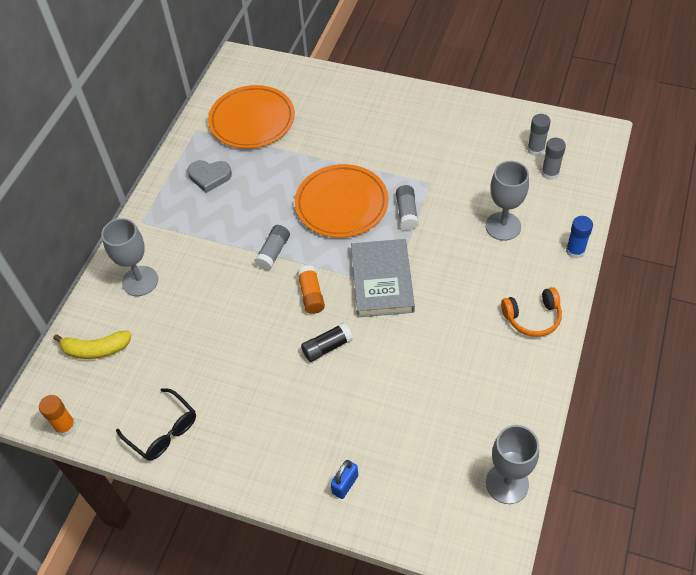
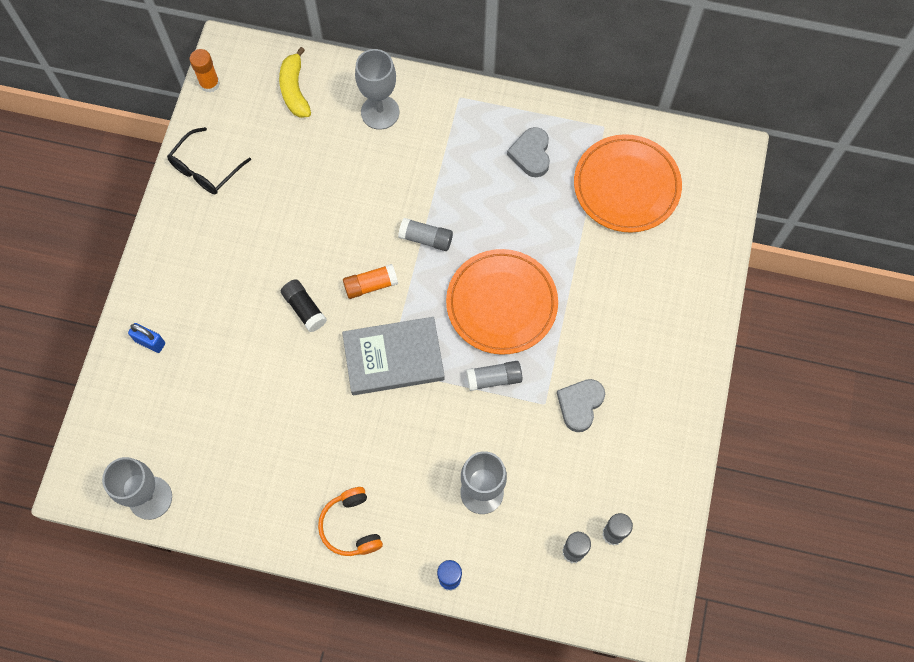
camera: 80 degrees right, 15 degrees up
none -> grey heart [557,379,605,432]

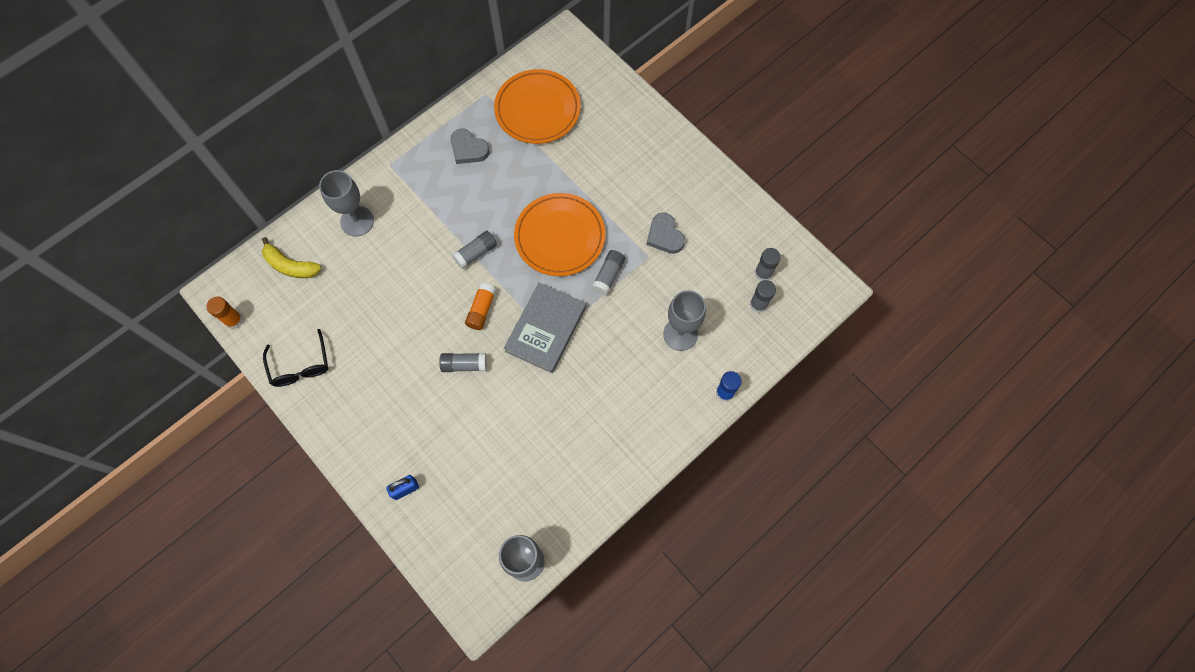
camera: 55 degrees left, 0 degrees up
black glue stick [281,279,327,332] -> grey glue stick [439,353,487,372]
orange headphones [318,487,383,556] -> none

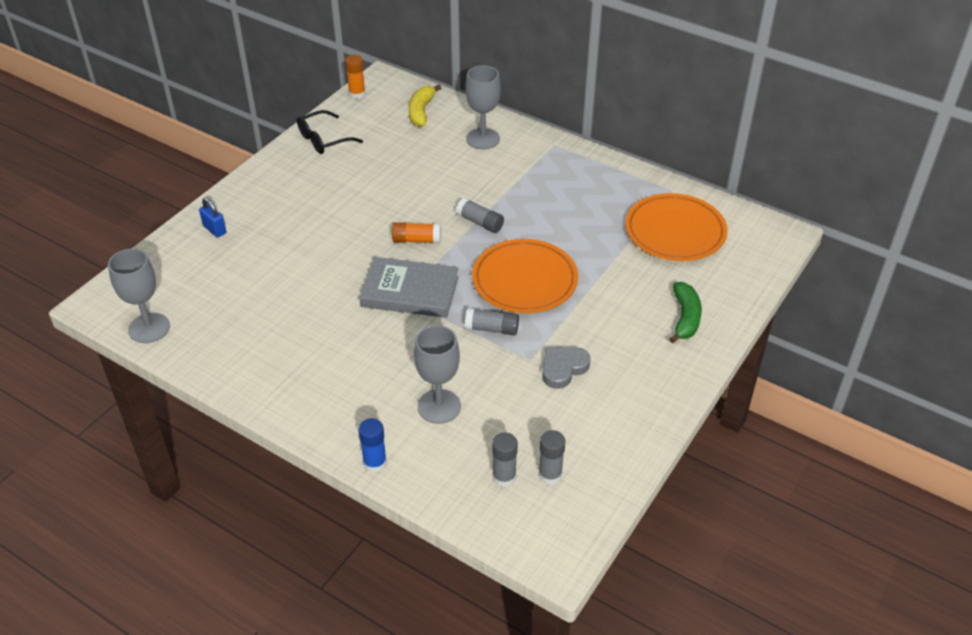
camera: 75 degrees right, 25 degrees down
grey glue stick [439,353,487,372] -> none
grey heart [451,129,490,164] -> none
none -> green banana [669,282,702,343]

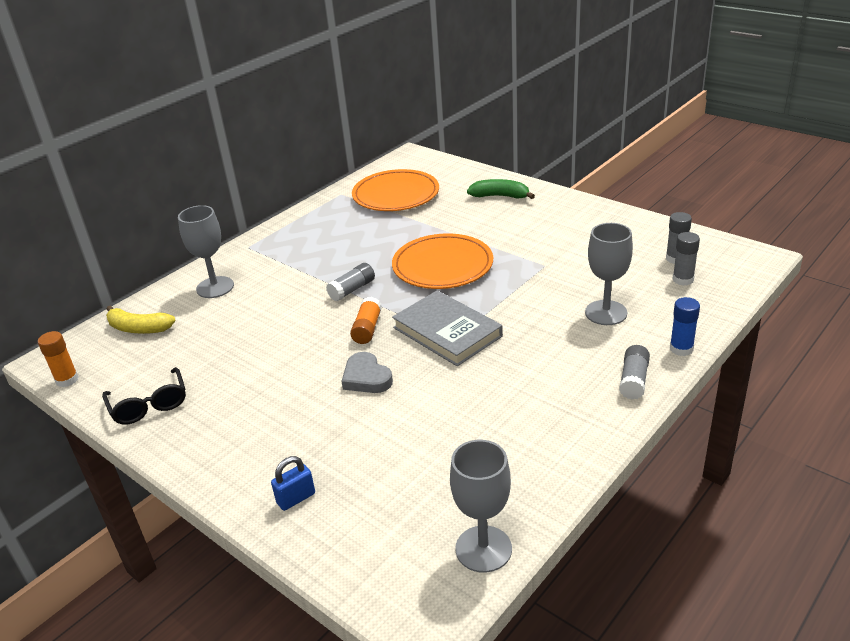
camera: 80 degrees left, 10 degrees down
grey book [359,257,459,318] -> grey book turned 60 degrees counterclockwise [392,290,503,366]
grey glue stick [465,308,519,335] -> grey glue stick moved to [619,345,650,400]
grey heart [542,347,591,389] -> grey heart moved to [341,352,393,393]

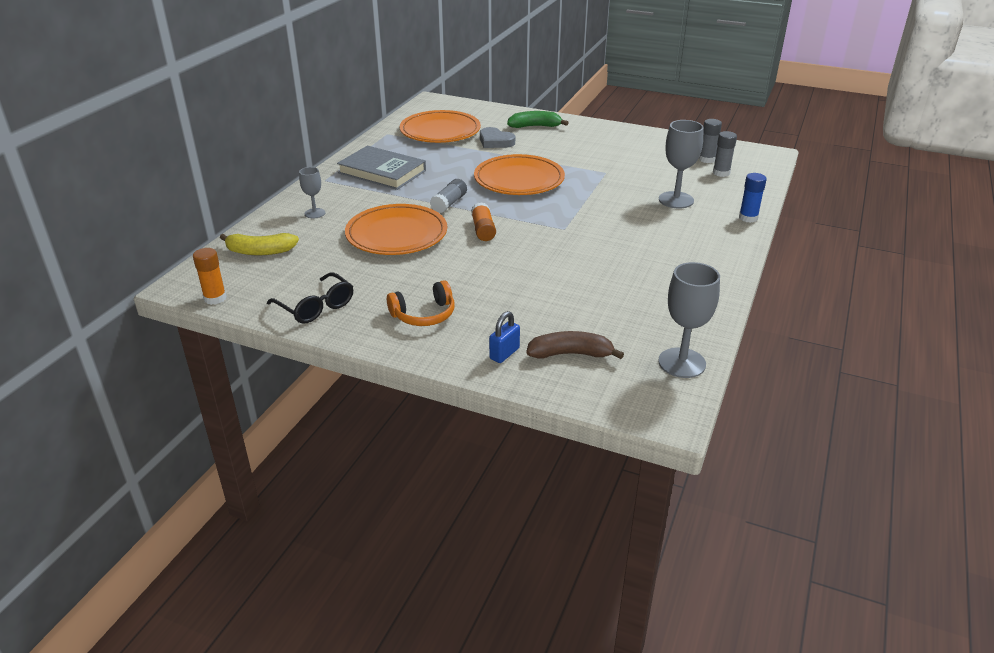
camera: 20 degrees left, 0 degrees up
grey goblet [178,205,234,298] -> grey goblet [299,167,325,219], size x0.58
grey heart [341,352,393,393] -> grey heart moved to [480,127,515,148]
grey book [392,290,503,366] -> grey book moved to [337,146,426,190]
grey glue stick [619,345,650,400] -> none
none -> orange plate [345,204,447,255]
none -> orange headphones [387,280,455,326]
none -> brown banana [526,331,624,359]

